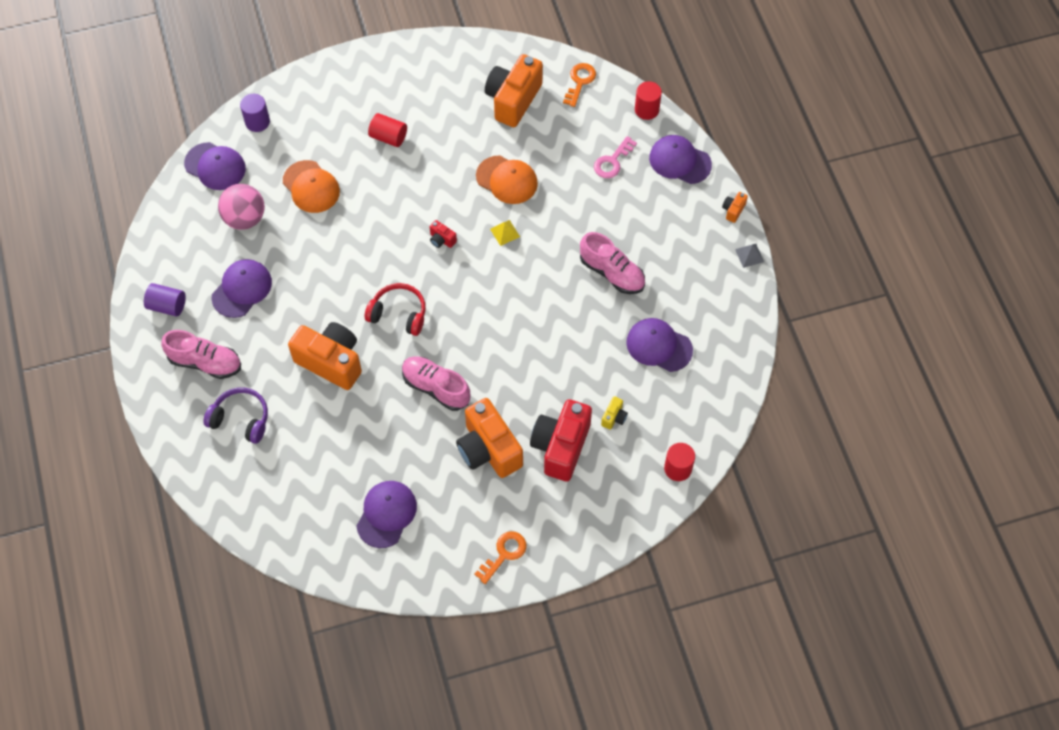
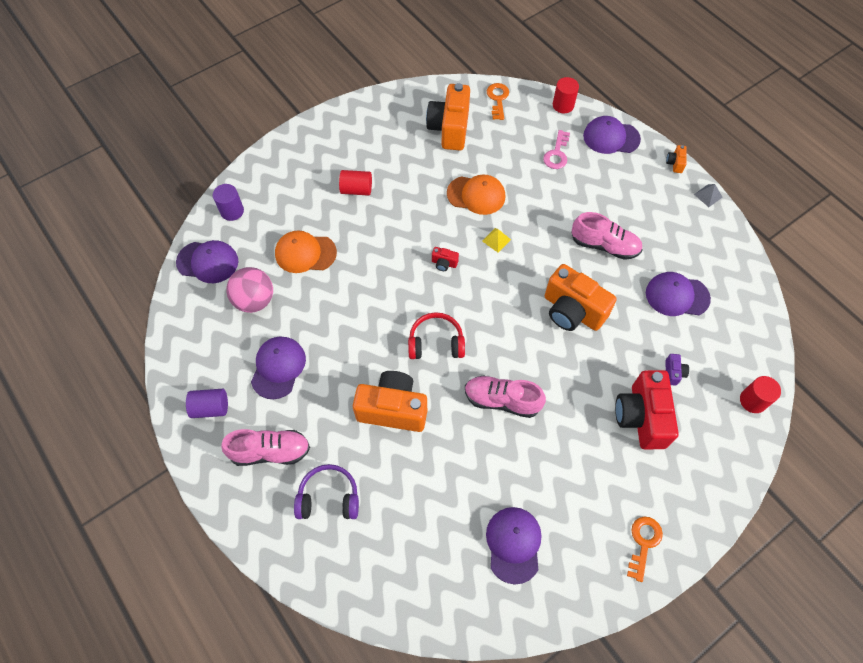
camera: 20 degrees left, 0 degrees up
orange cap [283,160,340,213] -> orange cap turned 150 degrees clockwise [275,230,337,273]
orange camera [456,398,523,478] -> orange camera moved to [545,264,617,331]
yellow camera [601,396,628,430] -> purple camera [665,354,689,386]

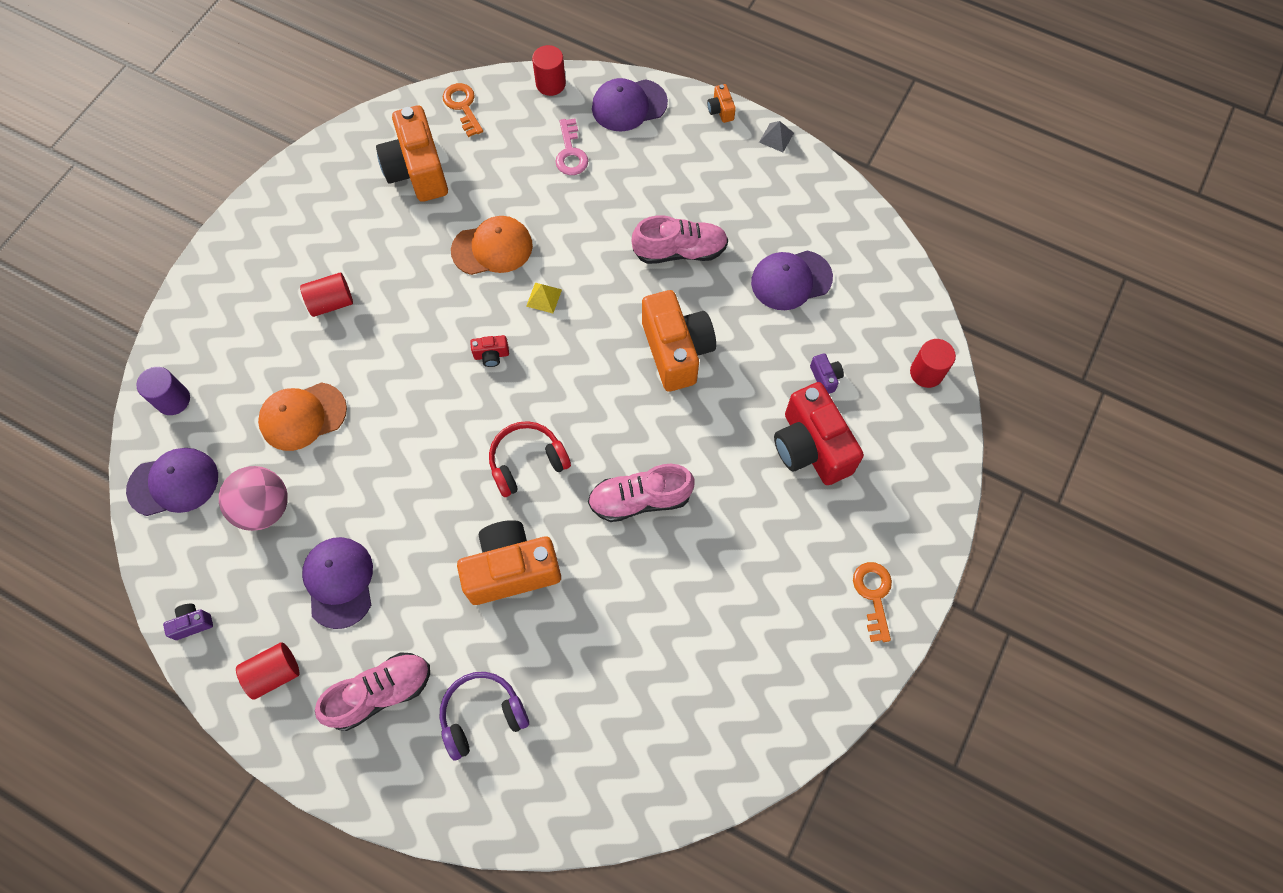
camera: 25 degrees left, 5 degrees up
purple cylinder [186,389,228,418] -> red cylinder [236,642,300,700]
purple cap [486,507,542,584] -> none
orange camera [545,264,617,331] -> orange camera turned 120 degrees counterclockwise [642,290,716,392]
none -> purple camera [163,604,213,640]

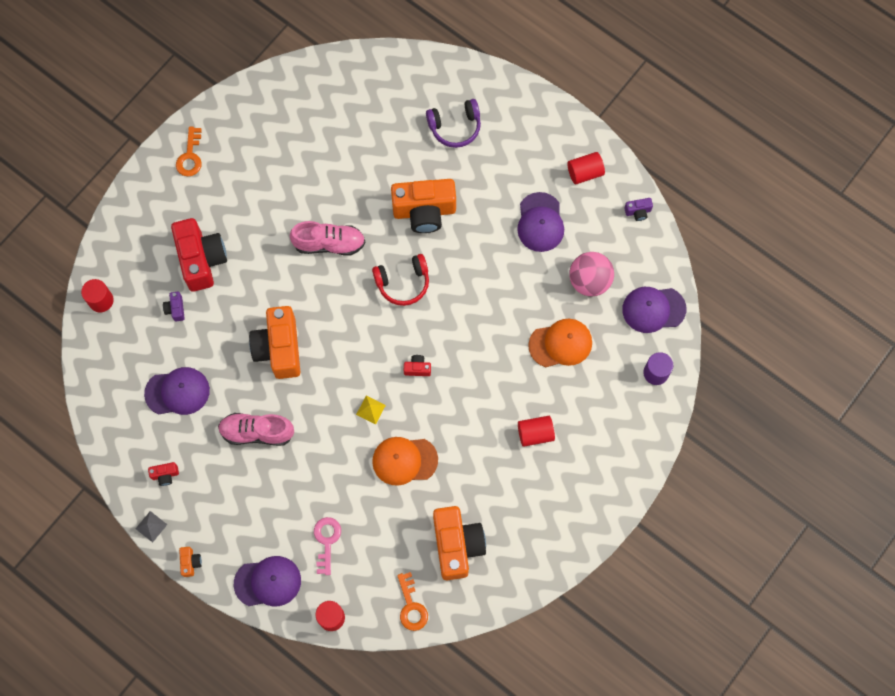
camera: 170 degrees left, 5 degrees up
pink shoe [315,652,430,731] -> none
none -> red camera [148,462,179,486]

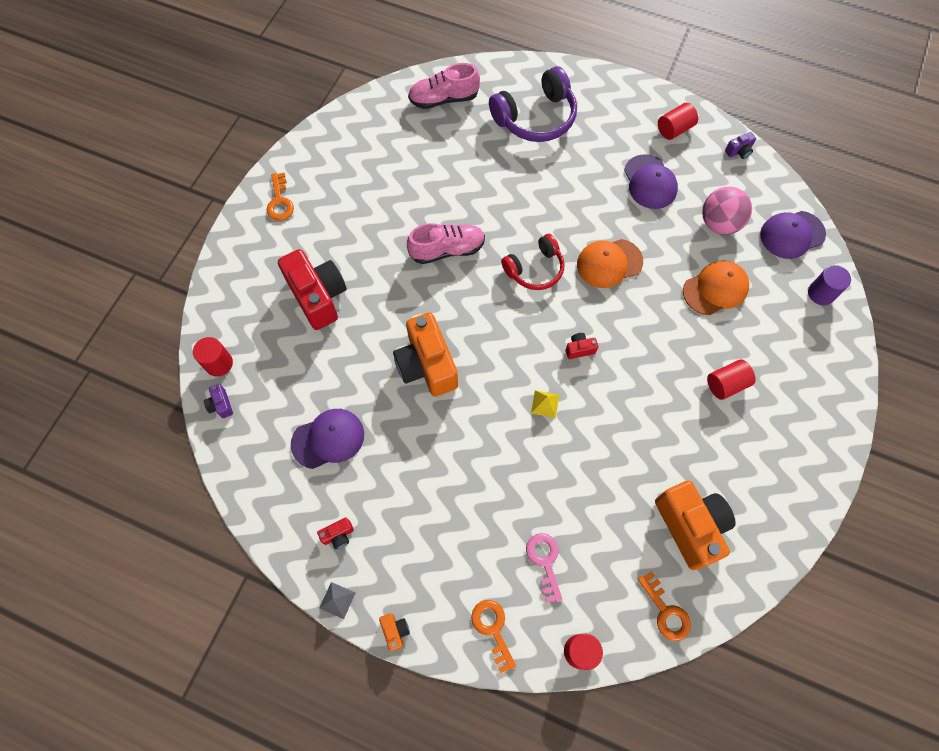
camera: 15 degrees left, 5 degrees down
purple camera [163,292,185,322] -> purple camera moved to [204,384,233,418]
pink shoe [218,413,294,446] -> pink shoe moved to [408,63,480,109]
purple cap [234,556,301,606] -> orange key [471,600,517,673]
orange cap [372,437,438,486] -> orange cap moved to [577,239,643,288]
orange camera [391,179,456,233] -> none
purple headphones [426,99,481,148] -> purple headphones [489,66,577,142], size x1.52

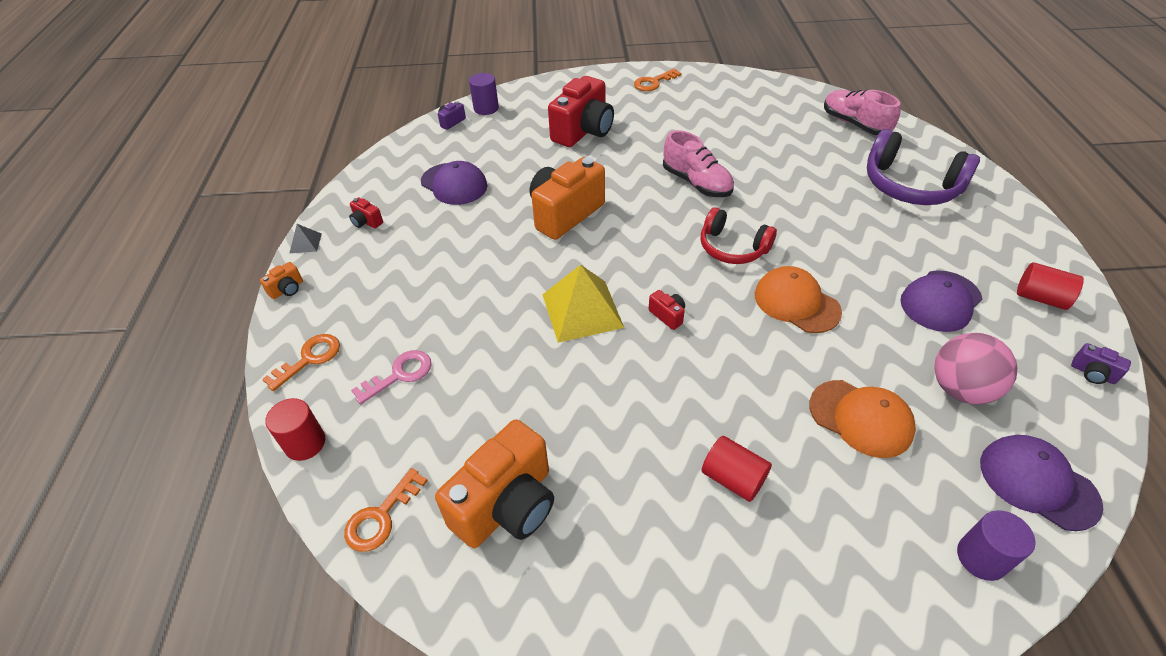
camera: 65 degrees right, 20 degrees down
red cylinder [193,337,233,377] -> purple cylinder [469,73,499,115]
yellow pyramid [531,390,559,418] -> yellow pyramid [542,265,624,343], size x2.22

